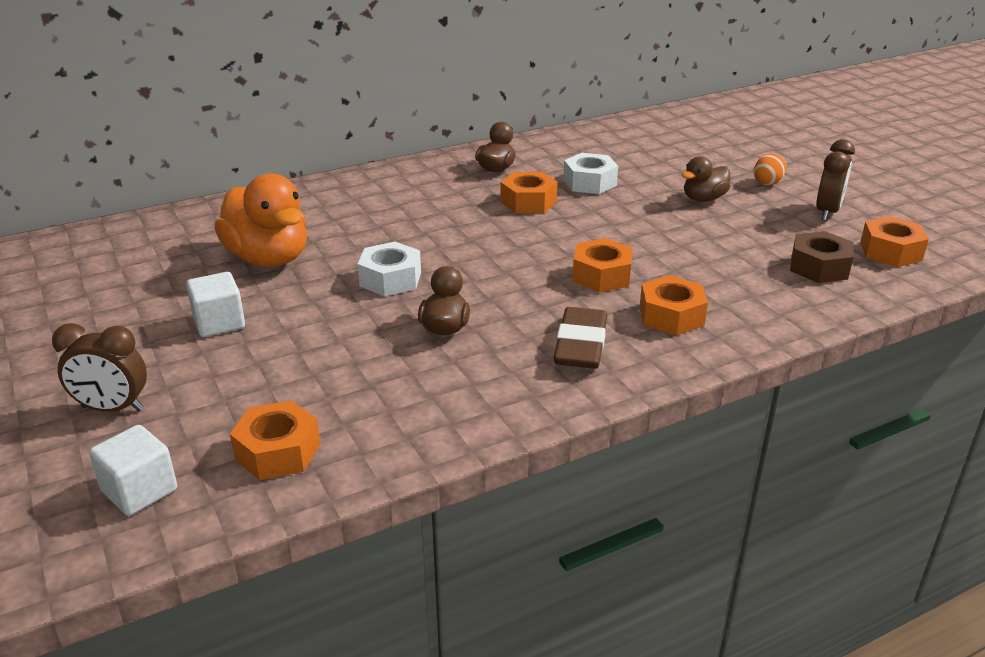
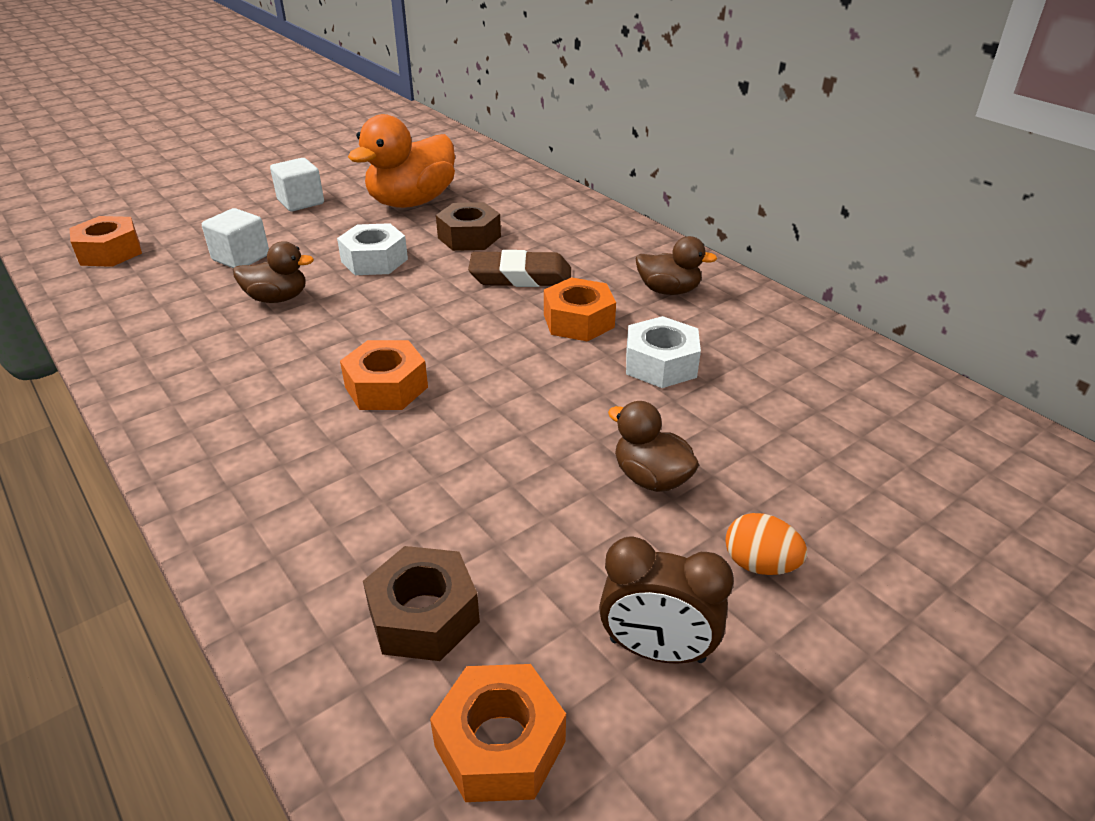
camera: 80 degrees right, 5 degrees up
brown clock [52,323,147,412] -> none
white cube [89,425,177,516] -> white cube moved to [202,208,269,268]
brown eraser [554,307,607,369] -> brown eraser moved to [468,250,571,287]
orange nut [640,275,708,336] -> none
none -> brown nut [436,202,501,251]

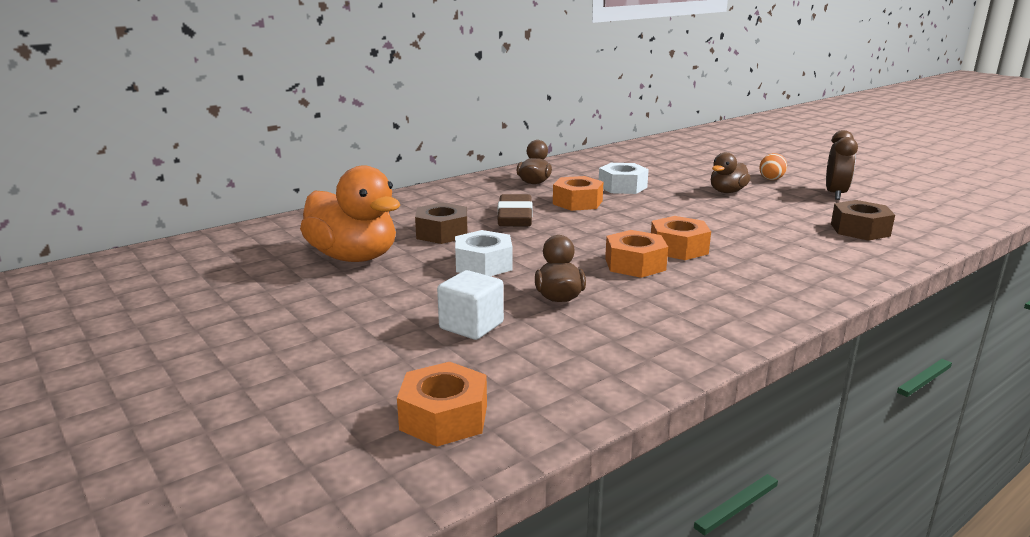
camera: 90 degrees left, 15 degrees down
white cube [270,158,324,211] -> none
orange nut [430,664,566,802] -> orange nut moved to [605,230,668,278]

